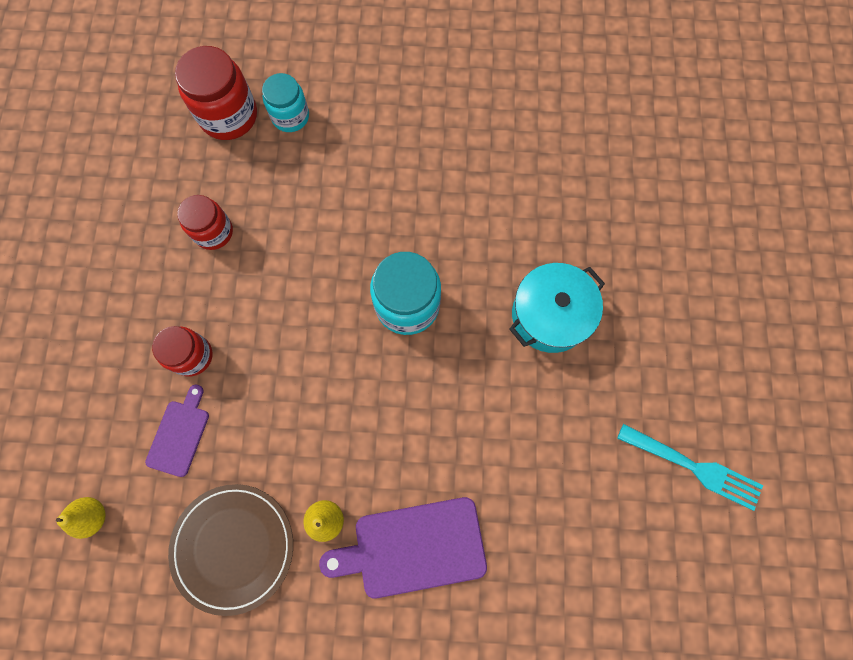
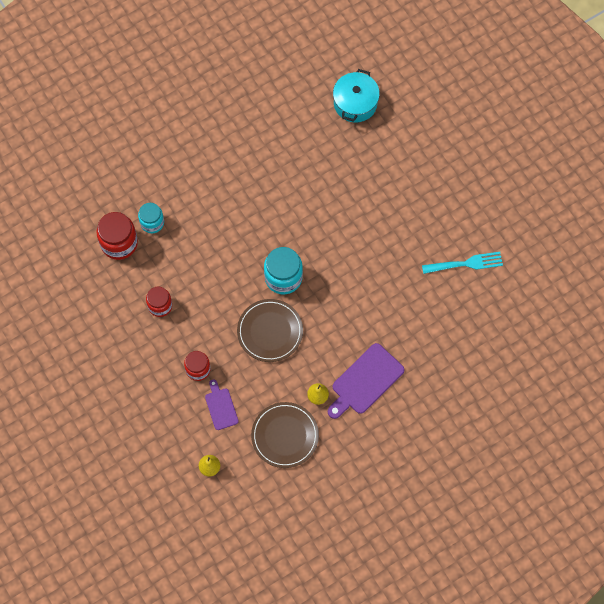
camera: 35 degrees left, 5 degrees down
turquoise pot [509,263,605,353] -> turquoise pot moved to [333,69,380,122]
none -> brown plate [237,299,303,362]

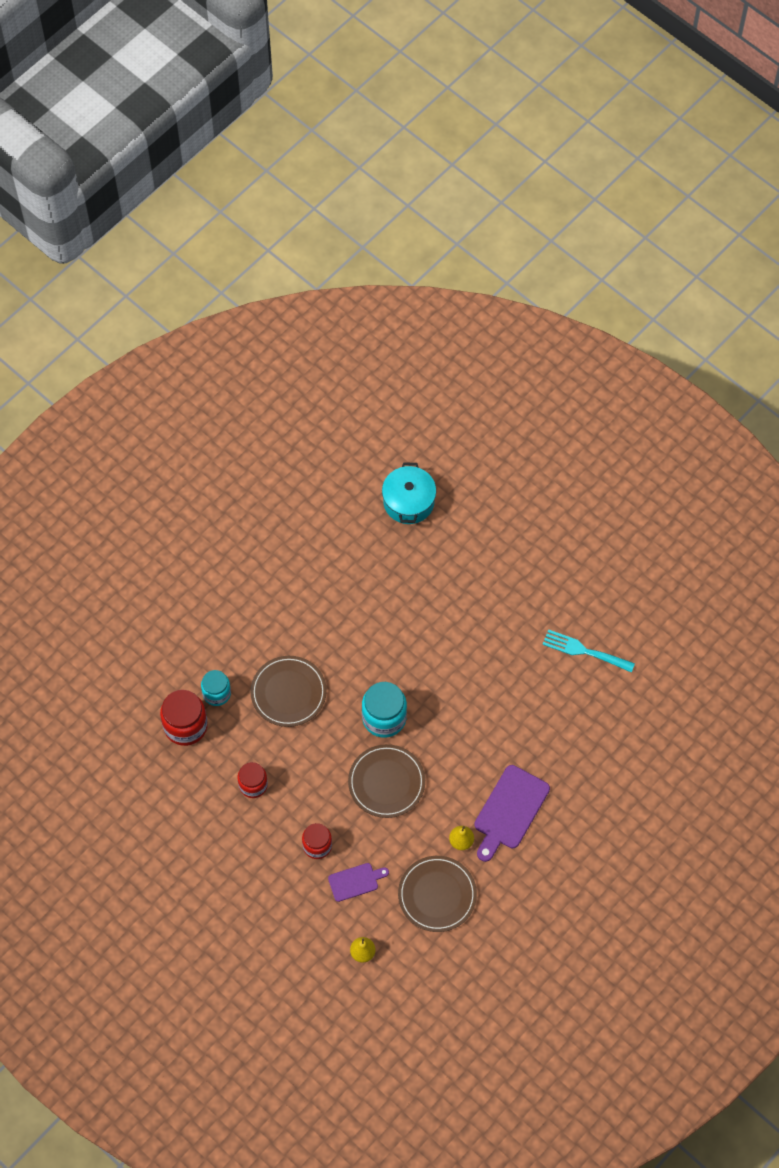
camera: 15 degrees left, 5 degrees down
purple cutting board [205,379,239,430] -> purple cutting board turned 105 degrees clockwise [328,863,389,902]
turquoise fork [422,252,503,274] -> turquoise fork turned 135 degrees counterclockwise [542,629,635,673]
none -> brown plate [250,656,327,727]

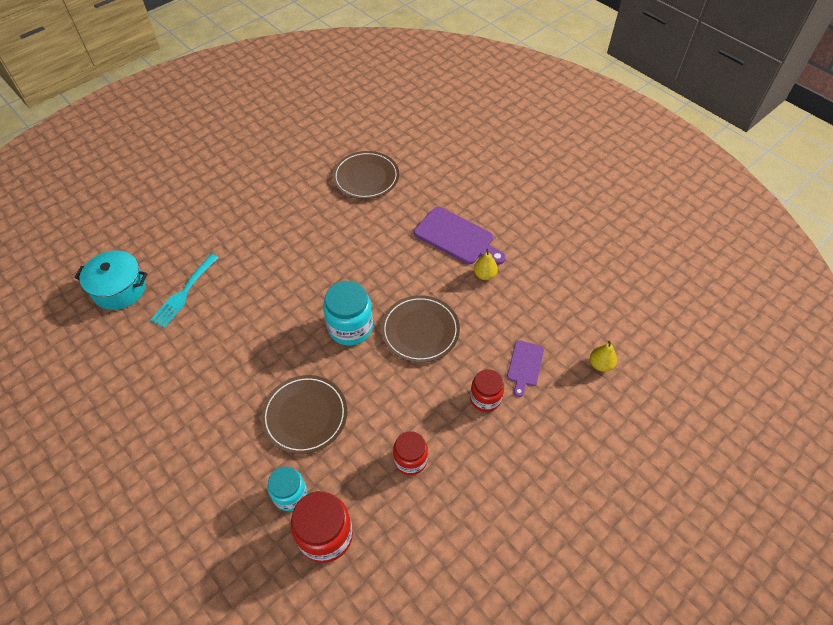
camera: 85 degrees left, 10 degrees down
purple cutting board [328,863,389,902] -> purple cutting board turned 150 degrees counterclockwise [507,340,544,397]
brown plate [398,856,477,932] -> brown plate moved to [333,151,399,199]
turquoise fork [542,629,635,673] -> turquoise fork moved to [150,254,219,328]

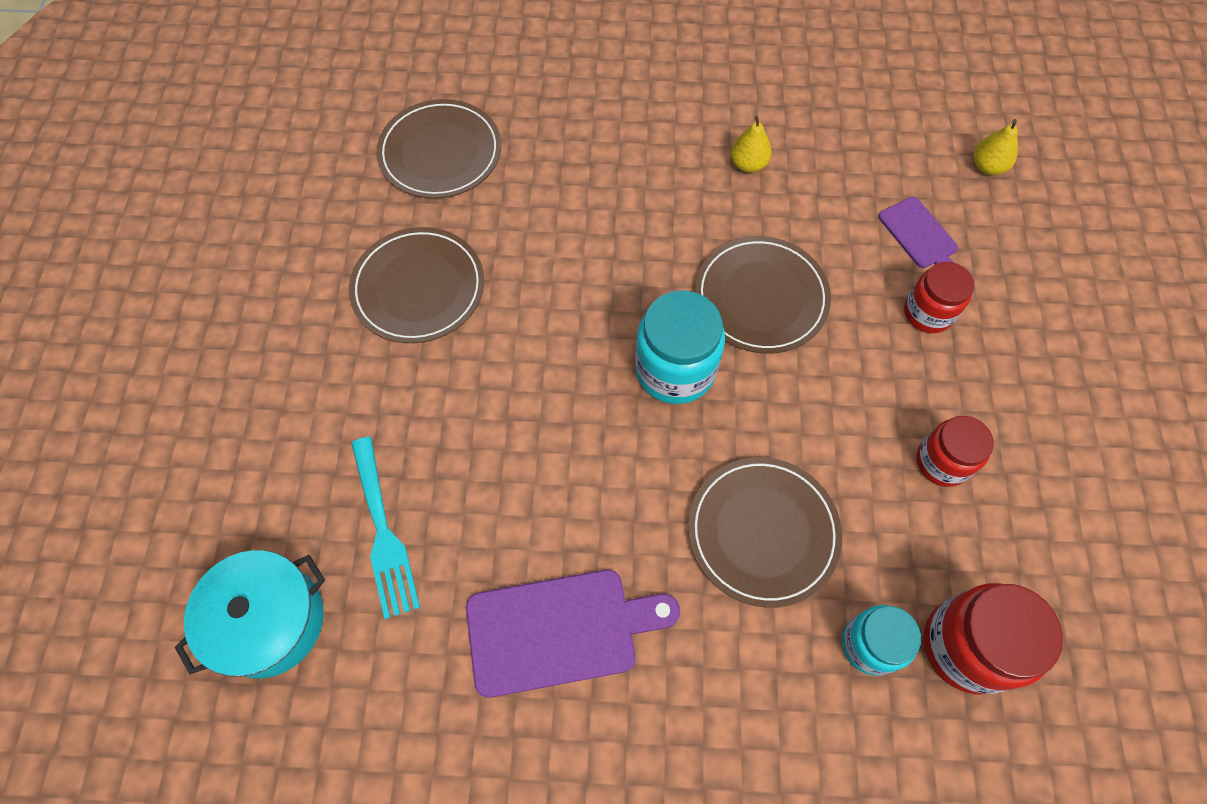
camera: 45 degrees left, 10 degrees up
purple cutting board [414,207,506,265] -> purple cutting board moved to [466,570,680,698]
none -> brown plate [349,227,484,343]

